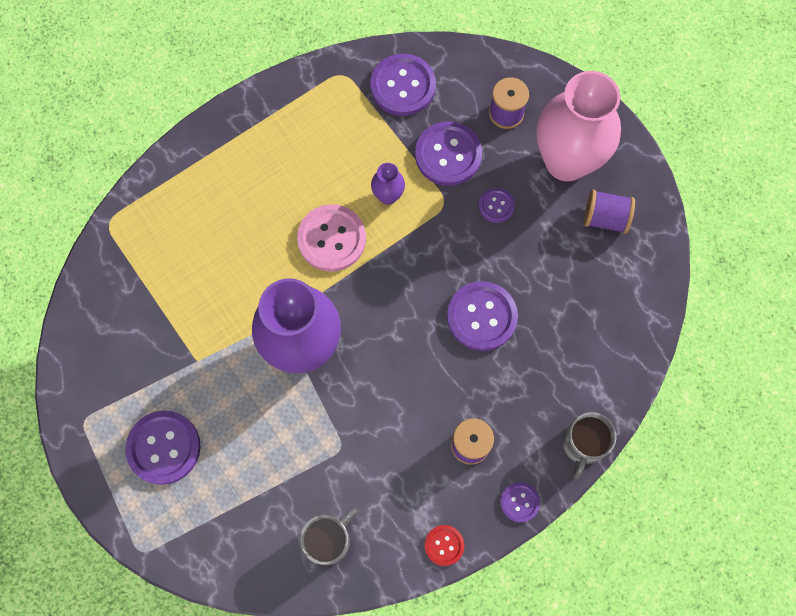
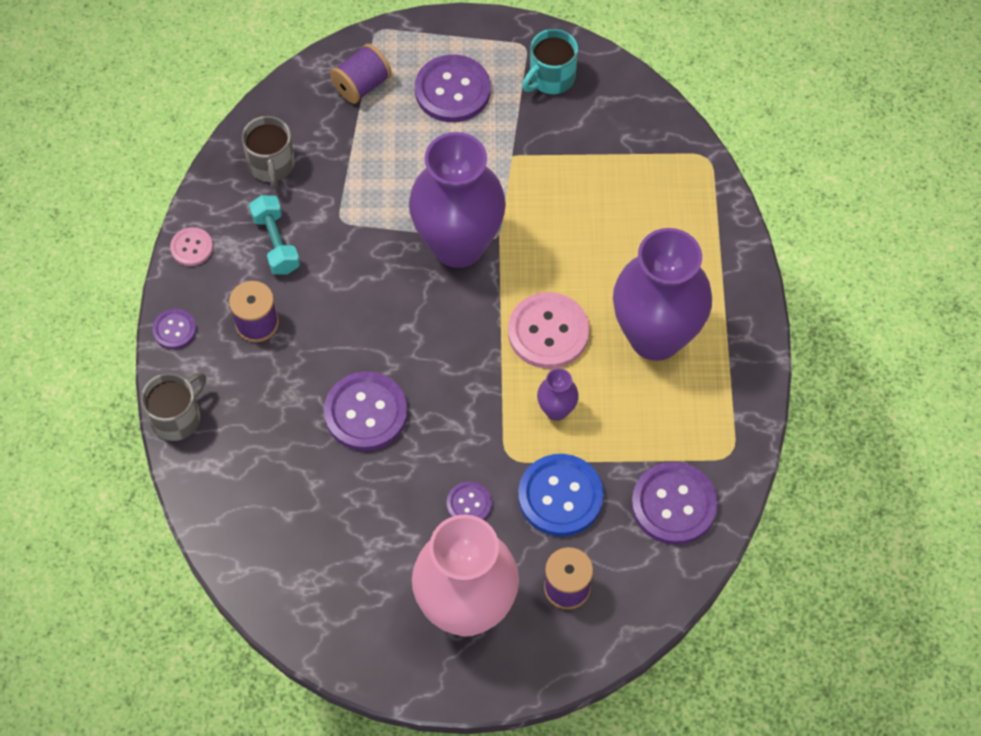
camera: 125 degrees right, 10 degrees down
purple button [415,121,482,186] -> blue button [518,454,604,536]
red button [425,525,464,566] -> pink button [170,227,213,266]
grey mug [563,412,616,479] -> grey mug turned 75 degrees clockwise [141,372,206,441]
purple spool [584,190,635,234] -> purple spool moved to [330,44,392,104]
none -> turquoise dumbbell [249,195,300,275]
none -> turquoise mug [522,29,578,94]
none -> purple vase [613,228,712,361]

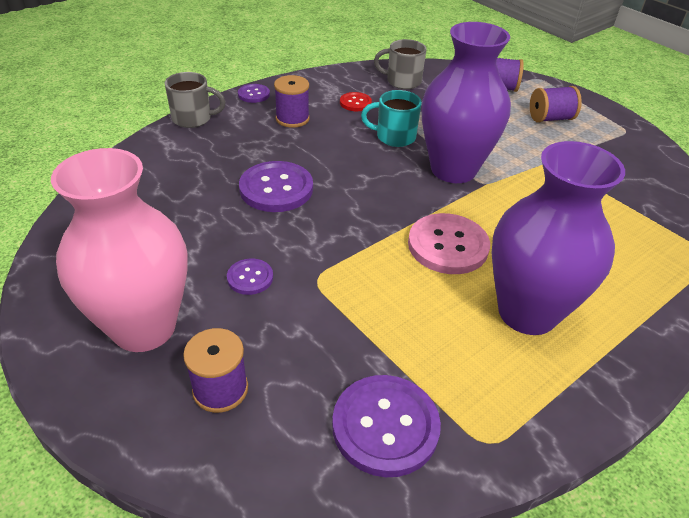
camera: 50 degrees right, 20 degrees down
pink button [170,227,213,266] -> none
grey mug [242,116,295,189] -> grey mug turned 60 degrees clockwise [374,39,426,89]
turquoise dumbbell [249,195,300,275] -> red button [340,92,372,111]
purple button [415,54,491,122] -> purple spool [530,86,582,122]
blue button [518,454,604,536] -> none
turquoise mug [522,29,578,94] -> turquoise mug moved to [361,90,422,147]
purple vase [537,368,579,421] -> none

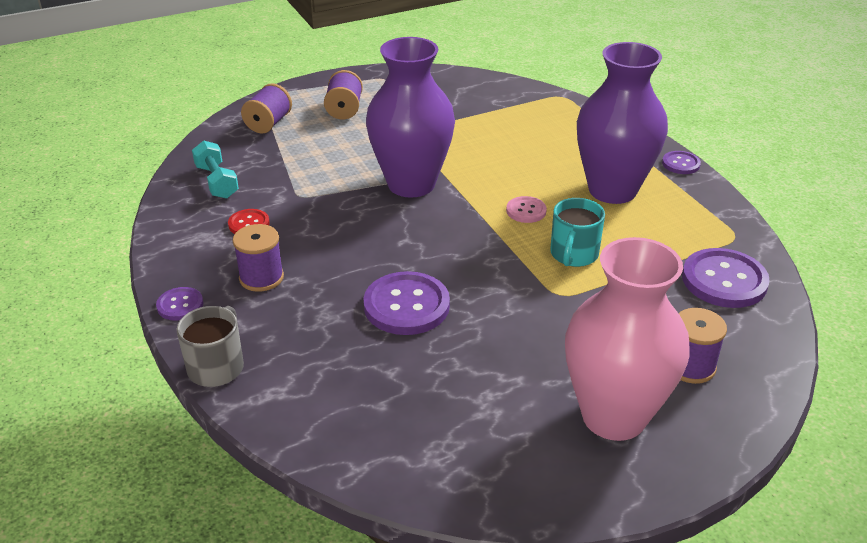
camera: 75 degrees left, 5 degrees down
purple button [227,258,273,295] -> purple button moved to [662,151,701,174]
turquoise mug [361,90,422,147] -> turquoise mug moved to [550,198,605,267]
grey mug [374,39,426,89] -> turquoise dumbbell [192,140,239,199]
pink button [408,213,490,274] -> pink button [506,196,547,223], size x0.53

